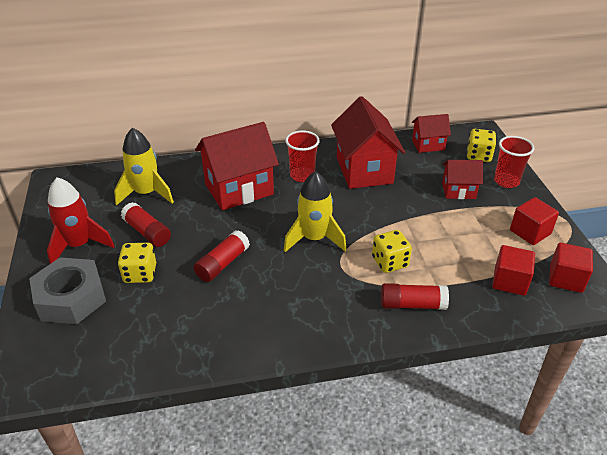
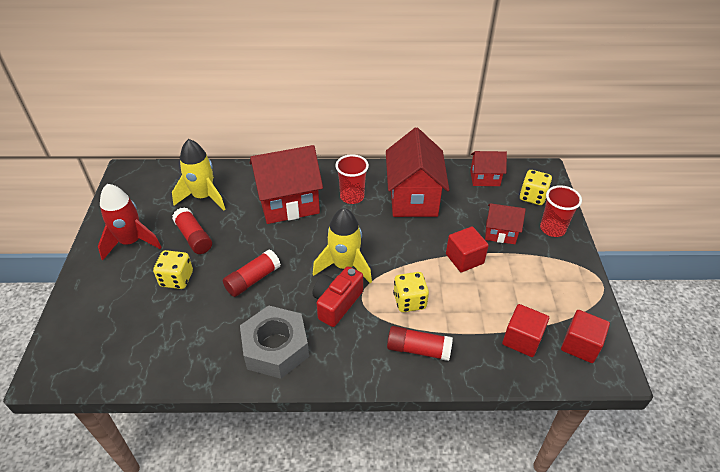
camera: 10 degrees right, 5 degrees up
grey nut [29,257,106,324] -> grey nut moved to [240,305,309,379]
red cube [510,197,559,245] -> red cube moved to [446,226,489,272]
none -> red camera [313,266,363,327]

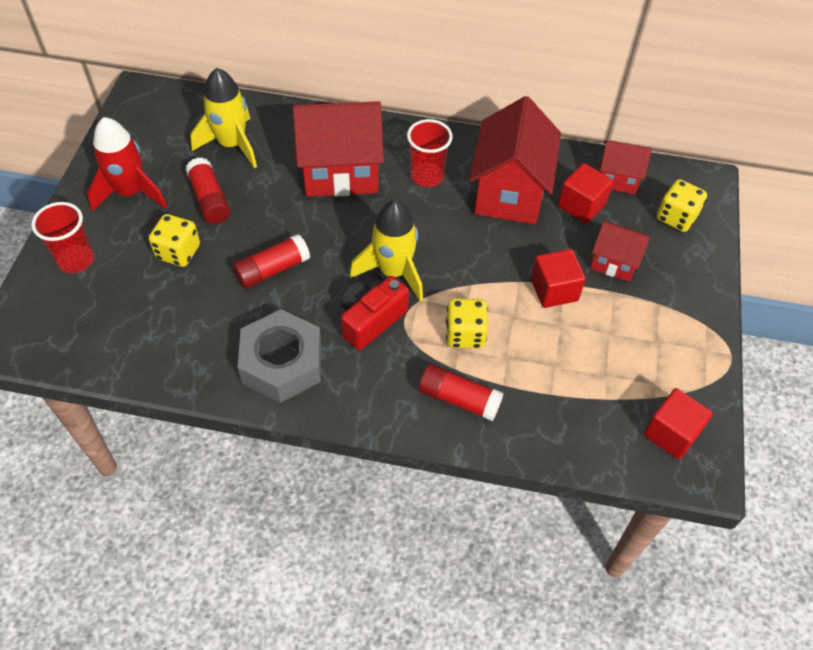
camera: 10 degrees right, 10 degrees up
red cube [502,304,549,357] -> red cube moved to [558,163,613,224]
red cup [540,185,582,237] -> red cup moved to [31,202,94,273]

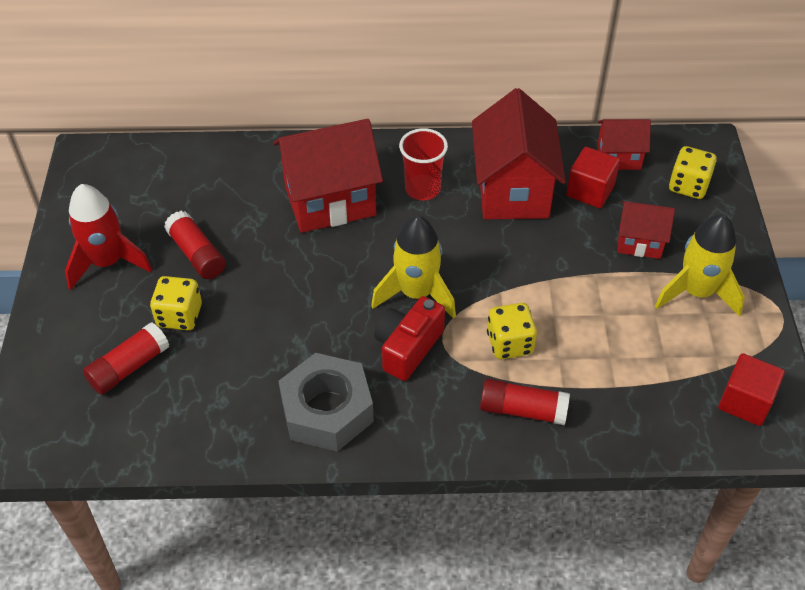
camera: 10 degrees left, 5 degrees down
red cup [31,202,94,273] -> none
yellow rocket [191,68,257,168] -> yellow rocket moved to [655,214,745,316]
red glue stick [233,234,310,289] -> red glue stick moved to [83,322,169,395]
red cube [531,249,586,308] -> none

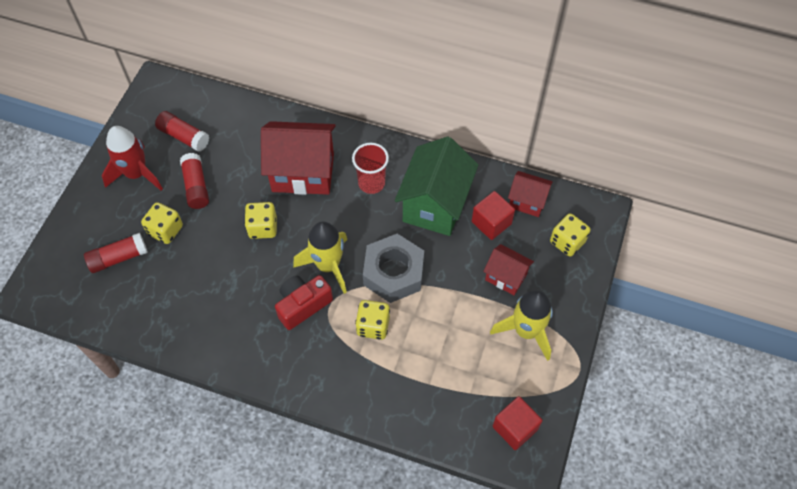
camera: 20 degrees right, 10 degrees up
grey nut [279,353,374,452] -> grey nut moved to [363,234,424,303]
red house [472,88,566,219] -> green house [395,136,479,236]
red glue stick [480,379,570,425] -> red glue stick moved to [155,111,209,152]
none -> yellow dice [244,202,277,239]

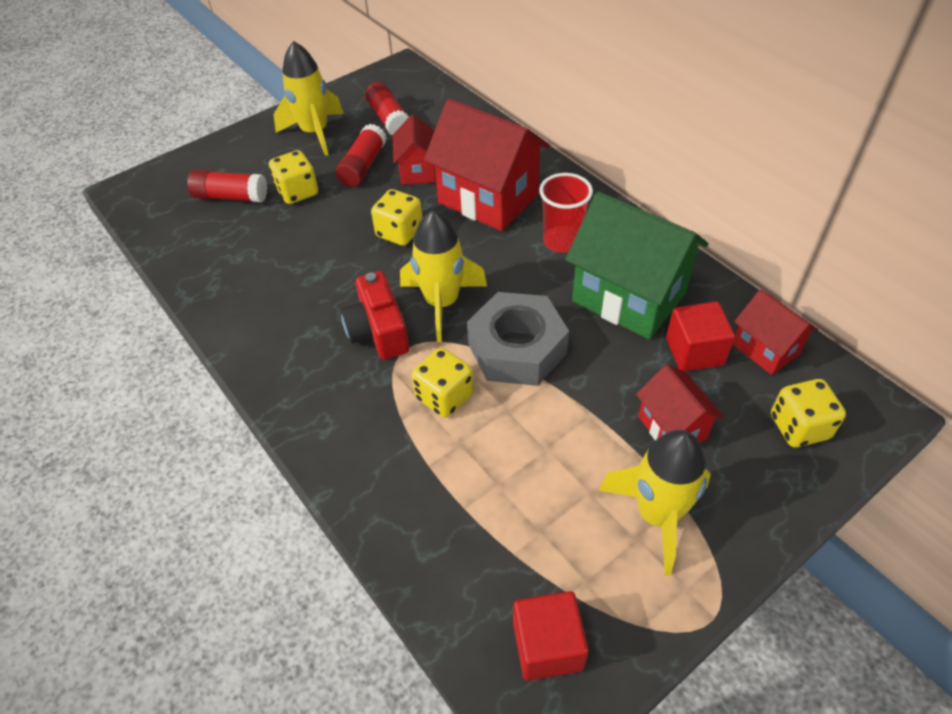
camera: 35 degrees right, 10 degrees down
red rocket [102,126,163,190] -> yellow rocket [273,41,344,156]
red camera [275,275,333,330] -> red camera turned 105 degrees counterclockwise [341,271,409,360]
green house [395,136,479,236] -> green house turned 75 degrees clockwise [565,192,709,340]
none -> red house [393,114,436,185]

